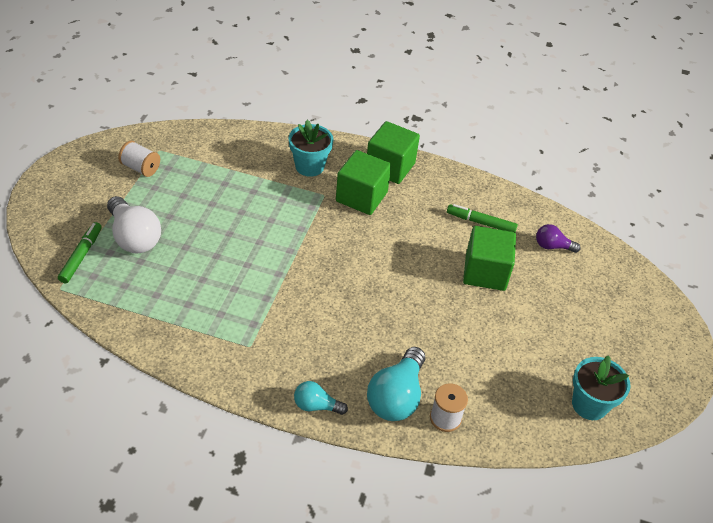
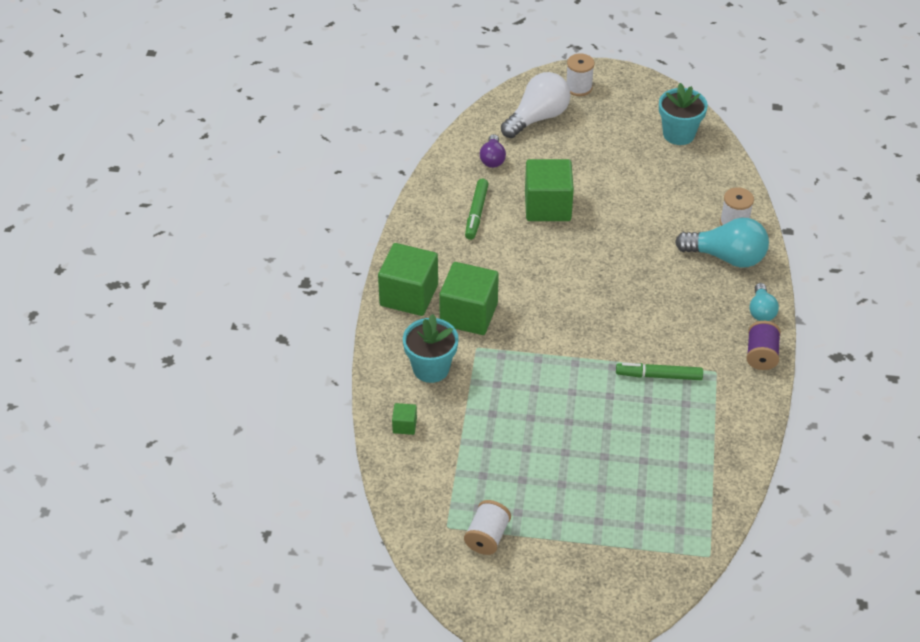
camera: 95 degrees left, 0 degrees up
green marker [58,222,102,283] -> green marker moved to [616,363,703,380]
white light bulb [107,196,161,254] -> white light bulb moved to [501,72,571,138]
none -> green cube [392,403,417,435]
none -> white spool [566,53,595,96]
none -> purple spool [746,321,781,370]

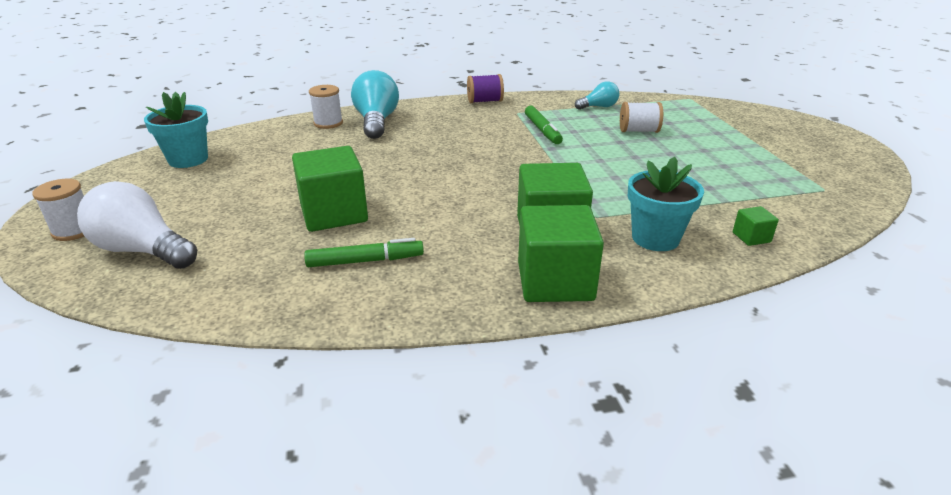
camera: 110 degrees left, 15 degrees down
white spool [464,500,511,555] -> white spool moved to [620,102,663,133]
purple light bulb [480,134,506,168] -> none
turquoise light bulb [749,283,779,321] -> turquoise light bulb moved to [575,81,619,110]

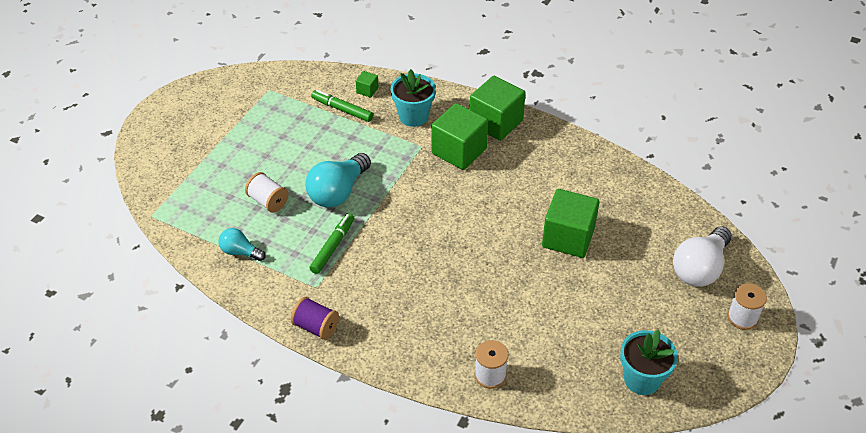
camera: 140 degrees left, 15 degrees up
white light bulb [77,181,197,269] -> white light bulb turned 60 degrees clockwise [673,226,732,287]
green marker [304,238,424,267] -> green marker moved to [311,90,373,122]
turquoise light bulb [351,70,399,139] -> turquoise light bulb moved to [305,153,371,208]

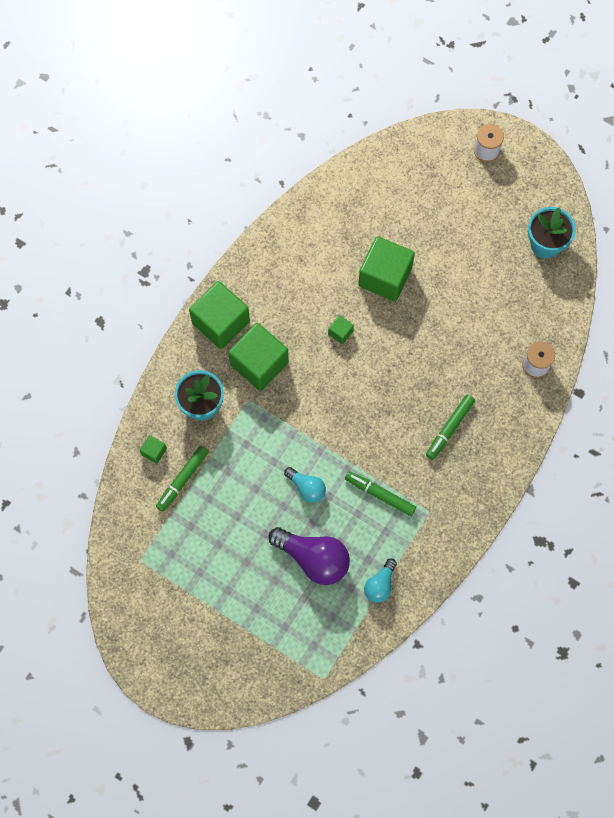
camera: 85 degrees left, 25 degrees up
white spool [245,172,289,213] -> purple light bulb [268,527,350,585]
purple spool [291,297,339,340] -> none
turquoise light bulb [305,153,371,208] -> turquoise light bulb [284,467,326,503], size x0.56
white light bulb [673,226,732,287] -> none
none -> green cube [328,315,354,344]
none -> green marker [426,395,475,460]

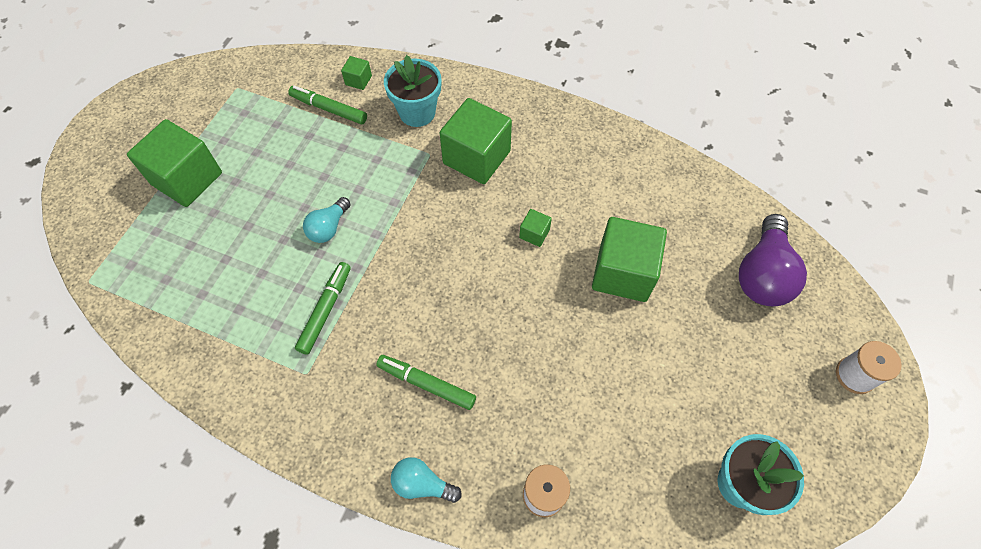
camera: 80 degrees right, 10 degrees down
green cube [189,281,250,349] -> green cube moved to [127,119,222,207]
purple light bulb [268,527,350,585] -> purple light bulb moved to [739,214,807,306]
turquoise light bulb [364,558,397,603] -> turquoise light bulb moved to [391,457,462,503]

